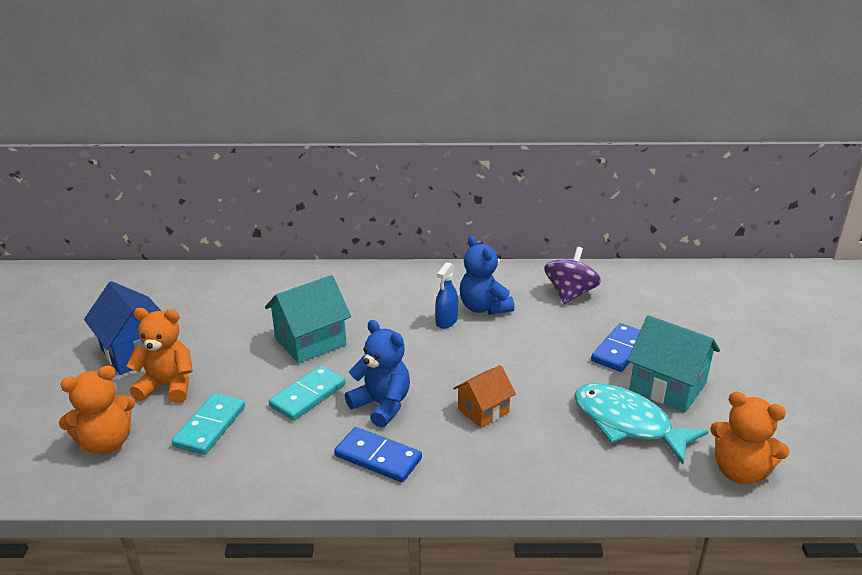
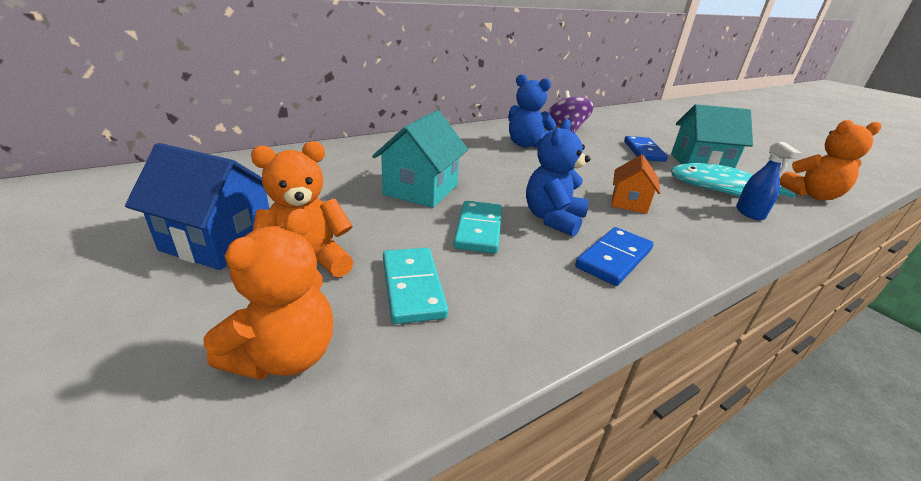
camera: 35 degrees left, 0 degrees up
blue domino [334,427,422,482] -> blue domino turned 45 degrees counterclockwise [575,227,653,286]
blue teddy bear [345,320,410,428] -> blue teddy bear turned 75 degrees counterclockwise [526,119,590,237]
blue spray bottle [435,262,458,329] -> blue spray bottle moved to [736,142,801,220]

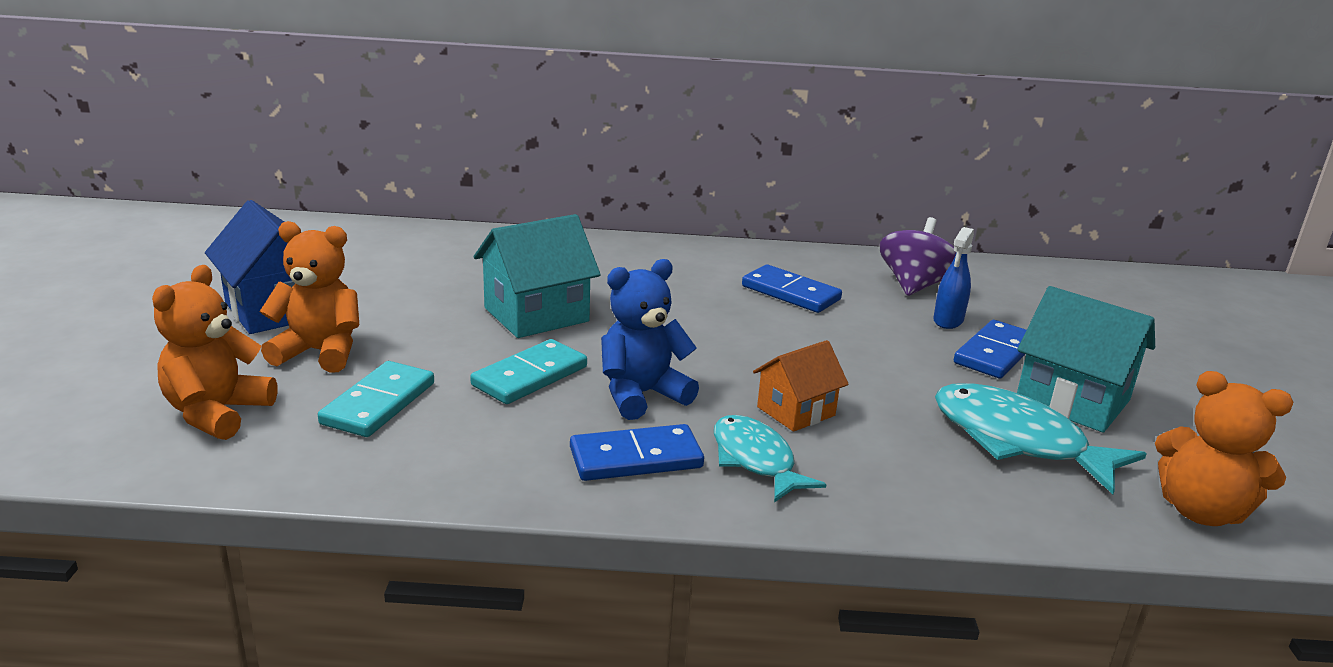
camera: 35 degrees right, 5 degrees down
orange teddy bear [204,208,333,380] -> orange teddy bear turned 135 degrees clockwise [152,265,277,440]
blue teddy bear [508,74,556,148] -> blue domino [742,264,842,313]
blue spray bottle [736,142,801,220] -> blue spray bottle moved to [933,227,974,329]
none -> turquoise fish [714,415,826,503]

